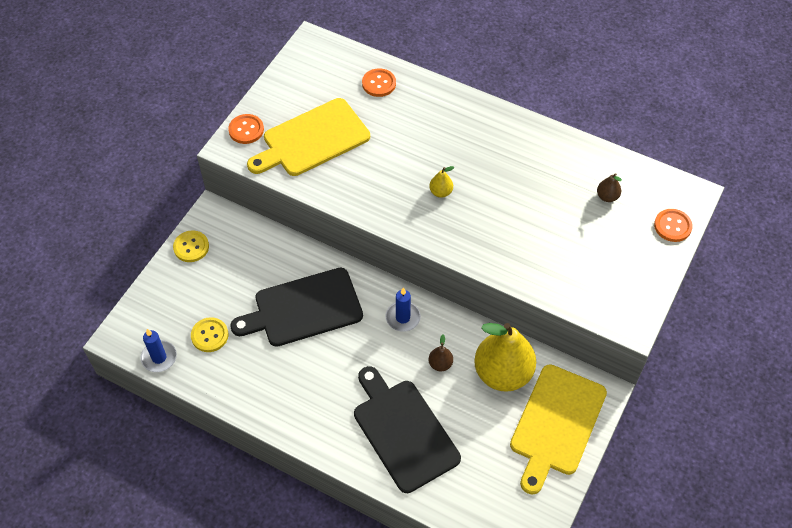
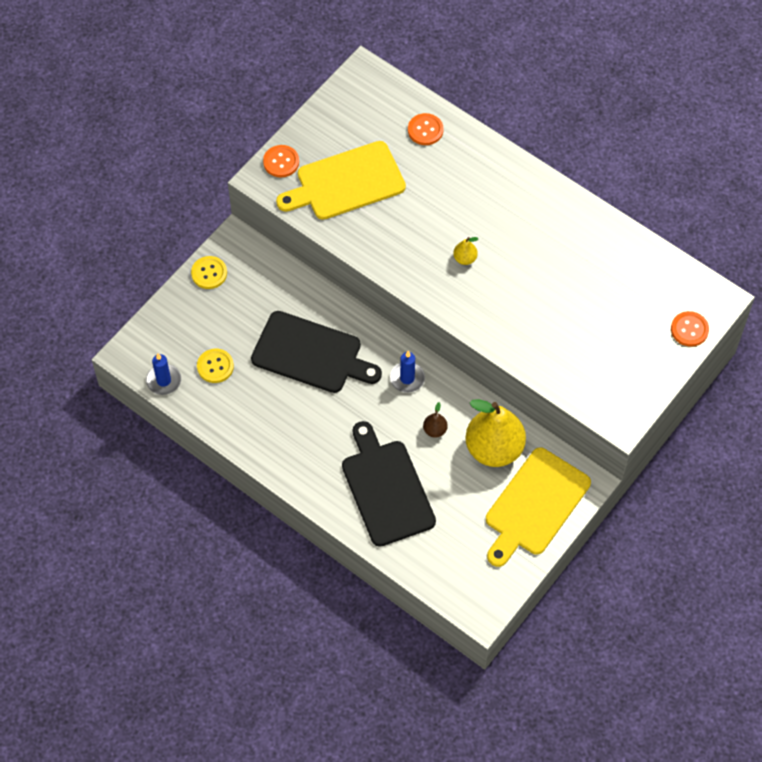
camera: 10 degrees right, 5 degrees up
black cutting board [230,268,363,347] -> black cutting board turned 150 degrees counterclockwise [251,311,382,393]
brown pear [597,173,622,202] -> none

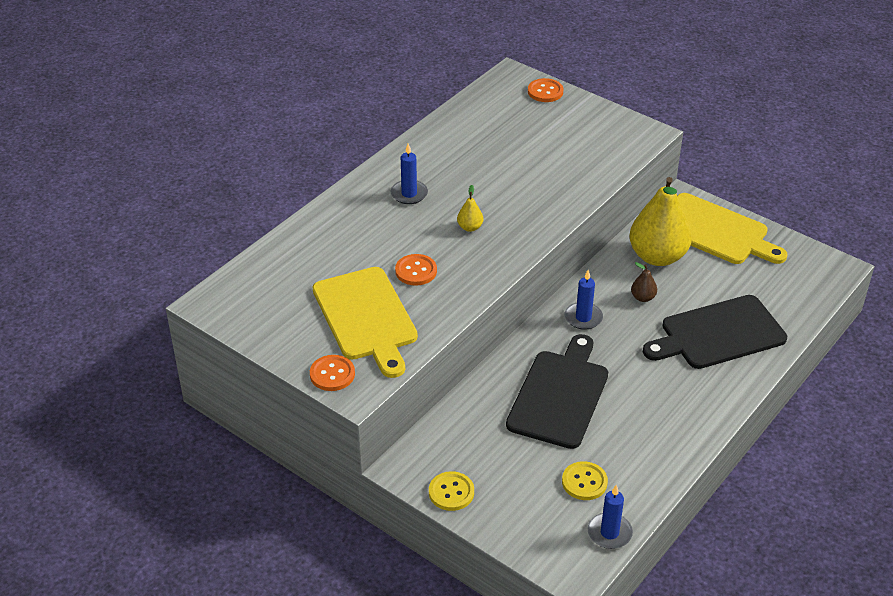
camera: 90 degrees left, 20 degrees down
orange button [408,113,444,145] -> orange button moved to [395,254,437,286]
none -> blue candle [391,144,428,204]

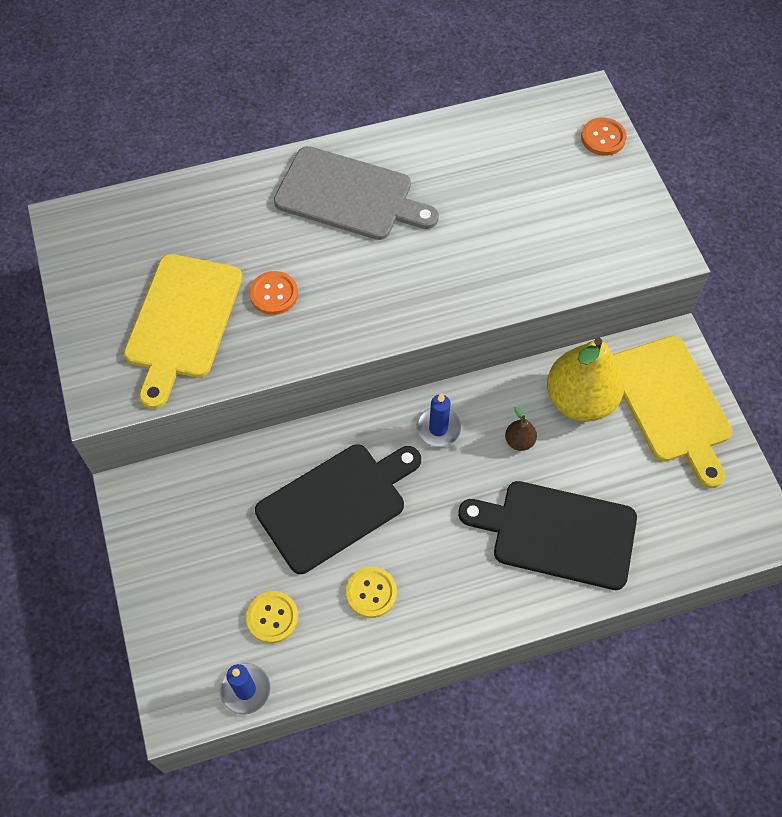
camera: 35 degrees right, 20 degrees up
orange button [310,355,355,391] -> none
blue candle [391,144,428,204] -> grey cutting board [274,146,439,240]
yellow button [429,471,474,511] -> yellow button moved to [346,567,397,618]
yellow pear [457,185,483,232] -> none

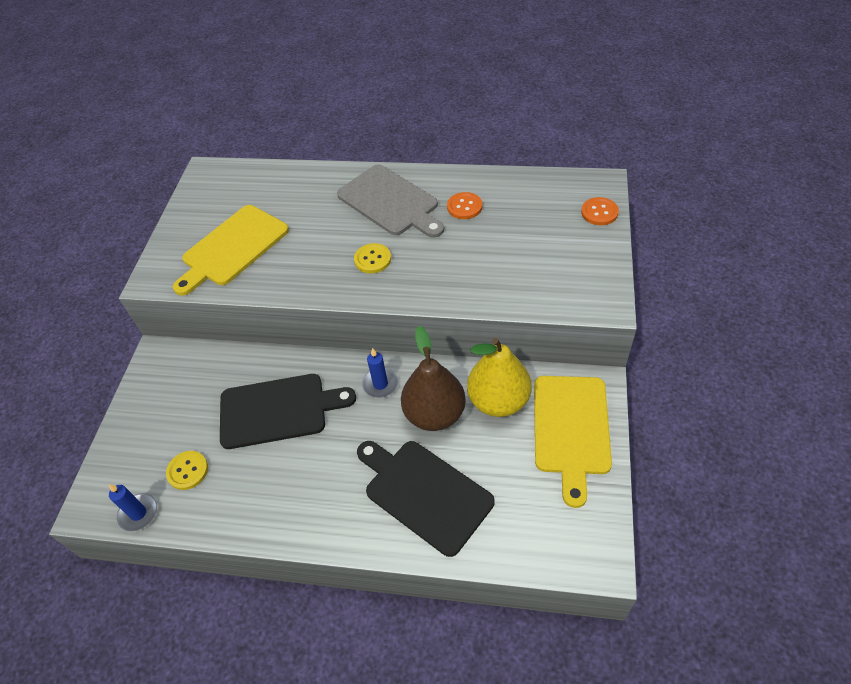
camera: 30 degrees right, 10 degrees down
orange button [249,271,298,315] -> orange button moved to [447,192,482,219]
yellow button [346,567,397,618] -> yellow button moved to [354,243,391,273]
brown pear [505,407,537,451] -> brown pear [401,326,466,431], size x2.43

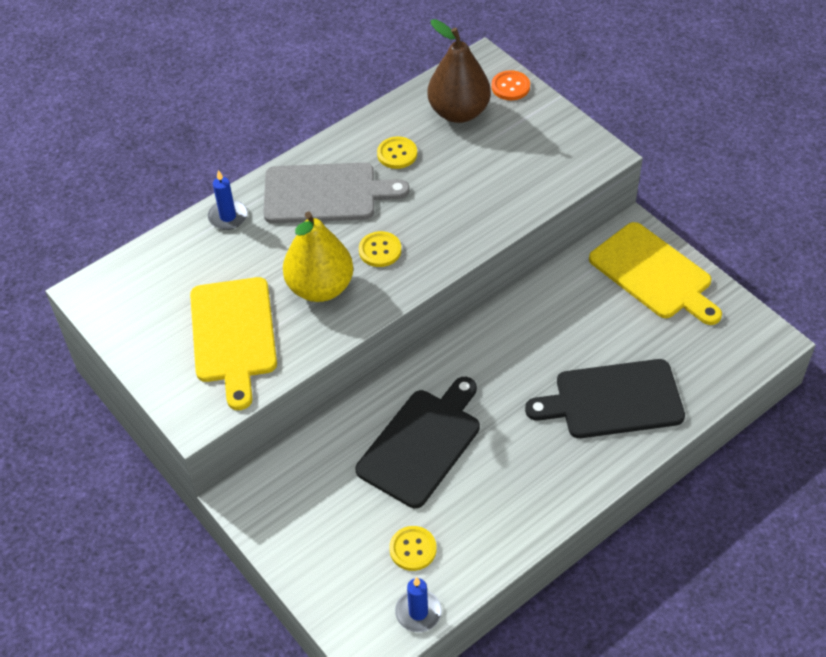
camera: 50 degrees left, 0 degrees up
blue candle [362,348,398,398] -> blue candle moved to [208,170,248,230]
brown pear [401,326,466,431] -> brown pear moved to [428,19,491,123]
orange button [447,192,482,219] -> yellow button [377,137,417,169]
yellow pear [467,338,532,417] -> yellow pear moved to [283,212,353,302]

